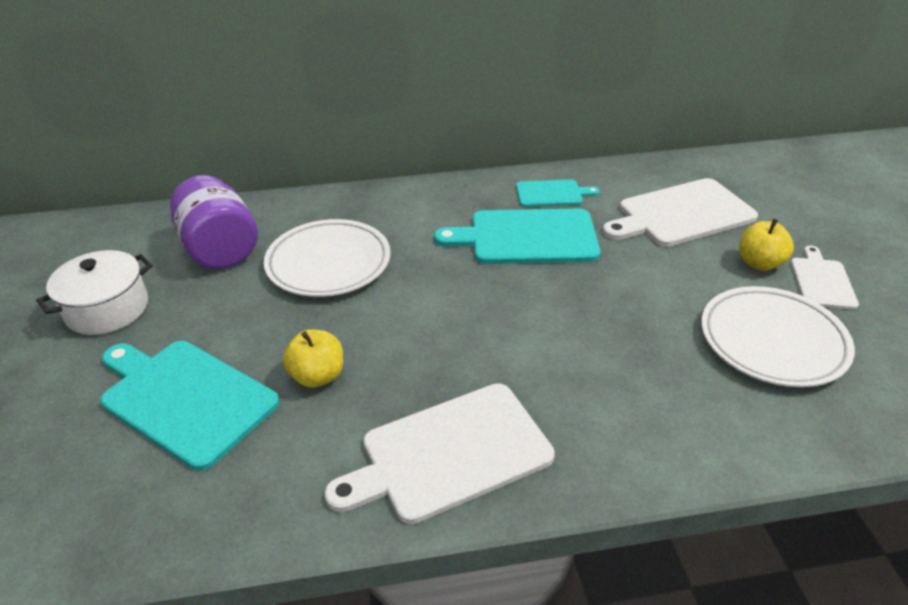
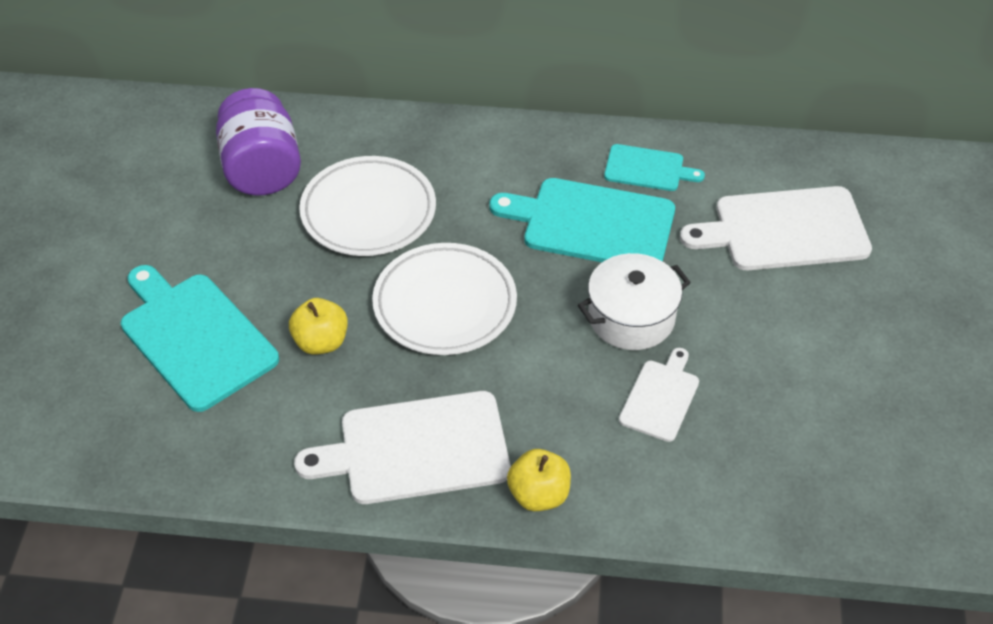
camera: 15 degrees right, 10 degrees up
white pot [36,250,152,335] -> white pot moved to [578,253,691,350]
white plate [701,286,855,387] -> white plate moved to [372,243,517,355]
yellow apple [739,218,794,271] -> yellow apple moved to [507,449,571,511]
white cutting board [791,246,859,310] -> white cutting board moved to [619,348,699,442]

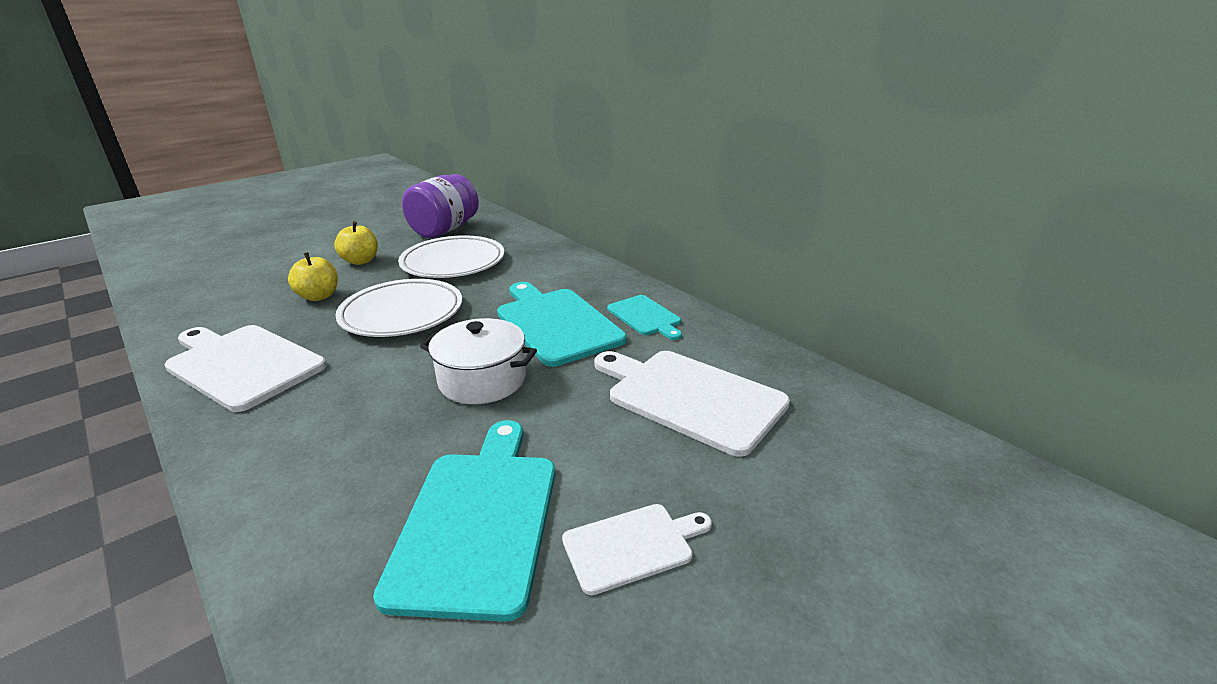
camera: 45 degrees right, 20 degrees down
turquoise cutting board [121,265,279,412] -> turquoise cutting board moved to [373,420,555,622]
yellow apple [507,449,571,511] -> yellow apple moved to [334,221,378,265]
white cutting board [619,348,699,442] -> white cutting board moved to [562,504,712,595]

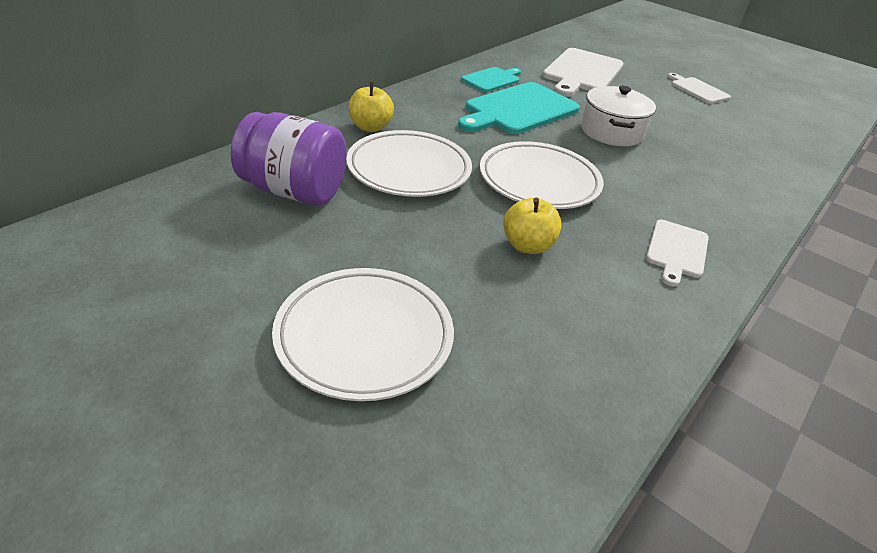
camera: 105 degrees left, 10 degrees up
white cutting board [165,325,327,412] -> white cutting board [646,220,709,286], size x0.55
yellow apple [334,221,378,265] -> yellow apple moved to [349,82,394,132]
turquoise cutting board [373,420,555,622] -> none
none -> white plate [272,268,454,401]

